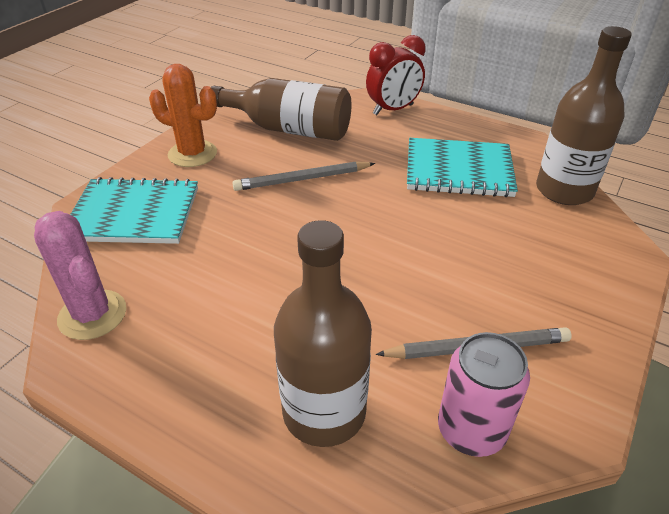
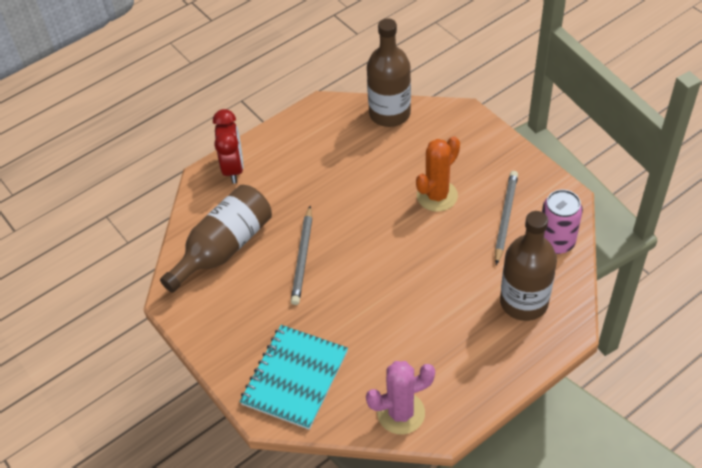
camera: 65 degrees left, 10 degrees up
orange cactus [149,64,217,167] -> orange cactus moved to [416,136,460,212]
turquoise notebook [407,138,518,197] -> none

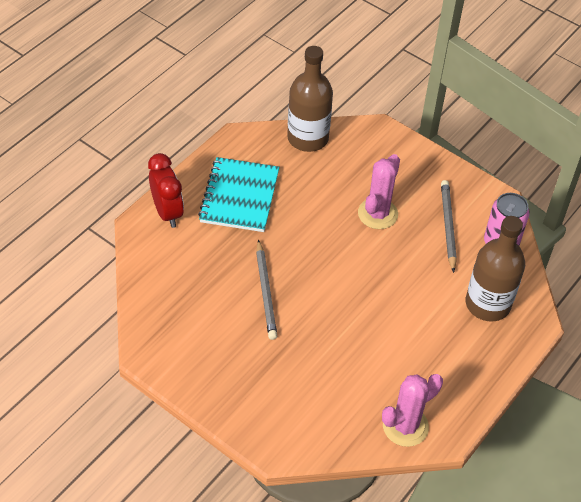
camera: 20 degrees left, 0 degrees up
brown bottle [160,185,272,293] -> none
turquoise notebook [240,325,348,430] -> turquoise notebook moved to [198,157,279,232]
orange cactus [416,136,460,212] -> pink cactus [358,154,400,229]

